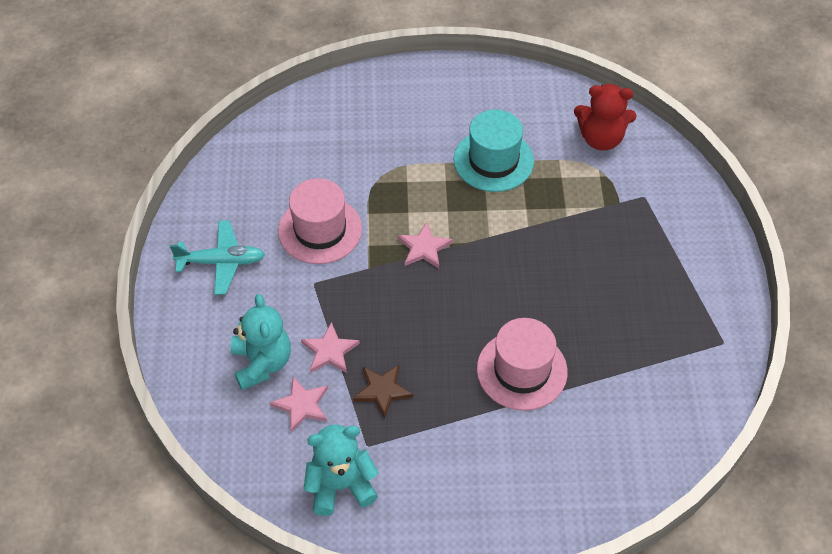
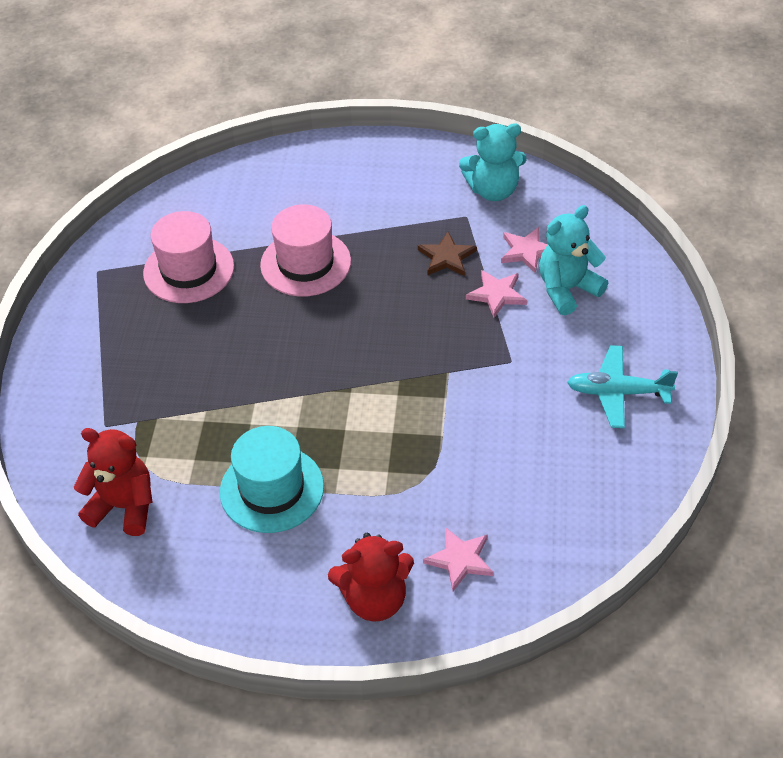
camera: 170 degrees left, 5 degrees down
turquoise teddy bear [231,294,291,390] -> turquoise teddy bear turned 60 degrees clockwise [539,205,608,315]
pink hat [278,178,362,264] -> pink hat moved to [143,211,234,303]
pink star [398,222,453,268] -> pink star moved to [423,527,494,591]
none -> red teddy bear [328,533,414,622]

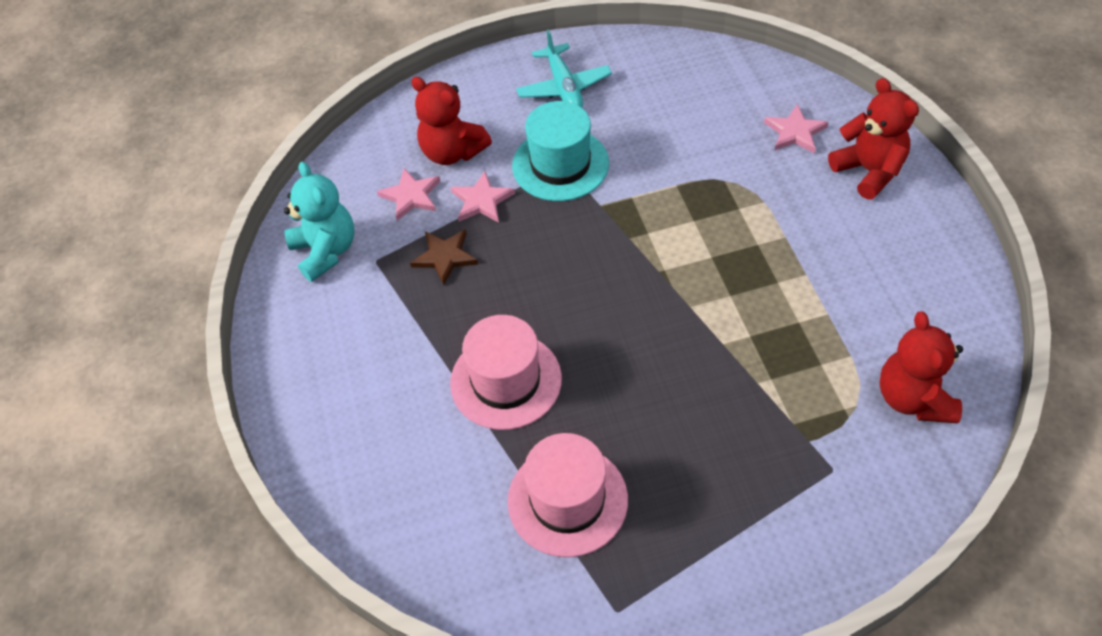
camera: 110 degrees left, 5 degrees up
turquoise hat [220,426,324,533] -> turquoise hat moved to [512,101,609,201]
turquoise teddy bear [539,205,608,315] -> red teddy bear [411,77,492,165]

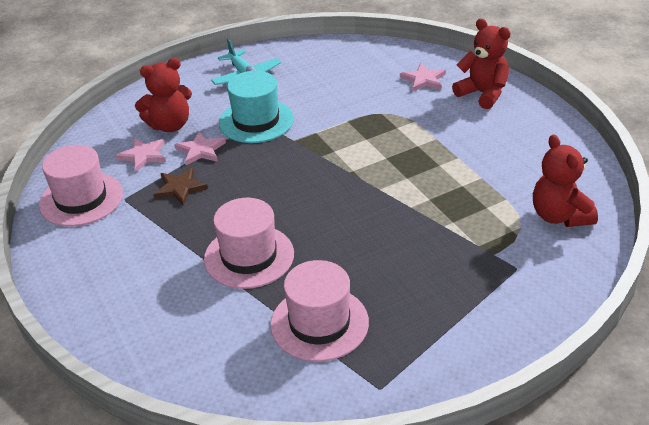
camera: 15 degrees left, 15 degrees down
turquoise teddy bear [284,162,354,282] -> pink hat [39,145,123,226]
red teddy bear [411,77,492,165] -> red teddy bear turned 45 degrees counterclockwise [135,58,192,132]

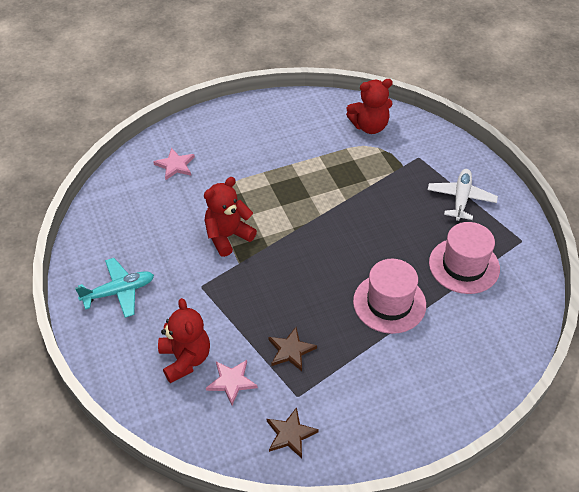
camera: 85 degrees left, 10 degrees up
pink hat [39,145,123,226] -> brown star [267,407,319,458]
pink star [175,131,226,165] -> none
turquoise hat [219,71,294,143] -> none
red teddy bear [452,19,511,109] -> red teddy bear moved to [204,177,257,257]
none -> white plane [428,169,498,221]

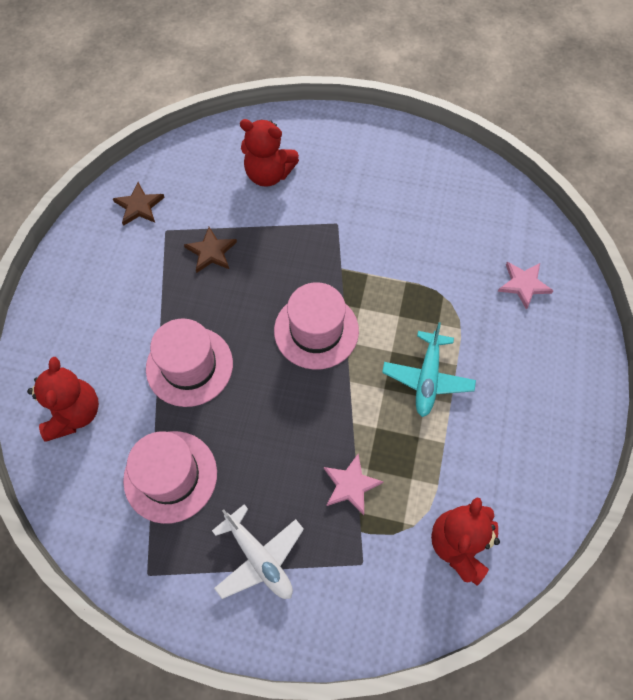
camera: 125 degrees right, 15 degrees up
turquoise plane [75,258,154,318] -> turquoise plane moved to [382,322,476,417]
red teddy bear [204,177,257,257] -> red teddy bear moved to [27,357,99,442]
pink star [206,360,258,405] -> pink star moved to [324,454,383,515]
none -> pink hat [274,282,359,370]

